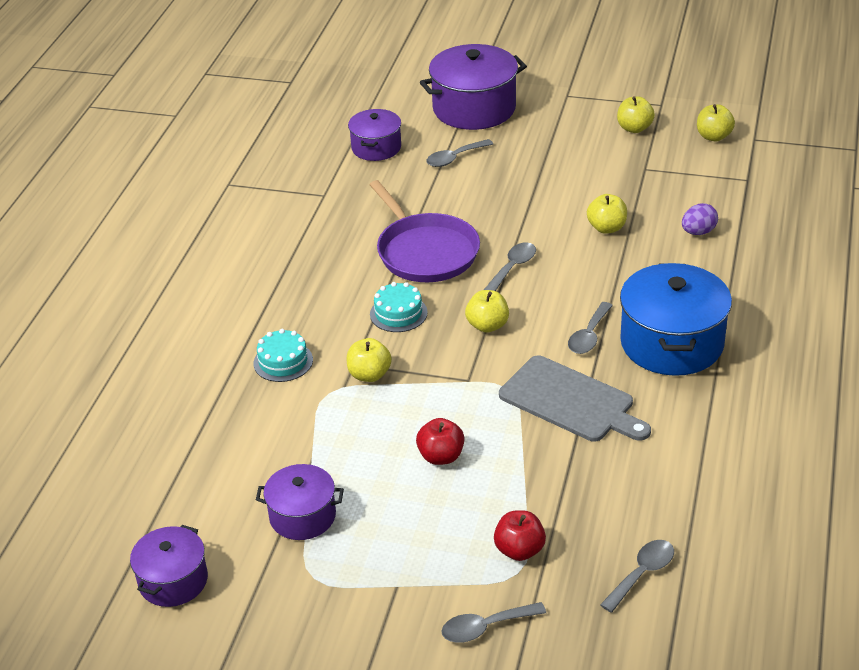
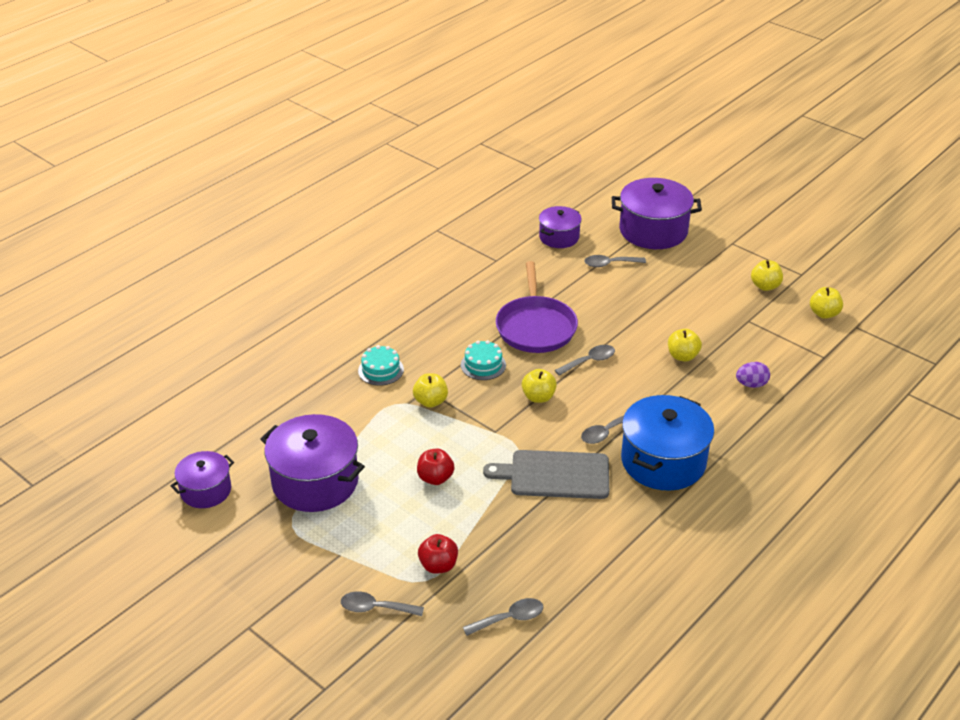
camera: 25 degrees right, 0 degrees up
purple pot [256,464,344,540] -> purple pot [261,414,365,512], size x1.72
grey cutting board [499,355,651,442] -> grey cutting board turned 120 degrees clockwise [483,450,609,499]

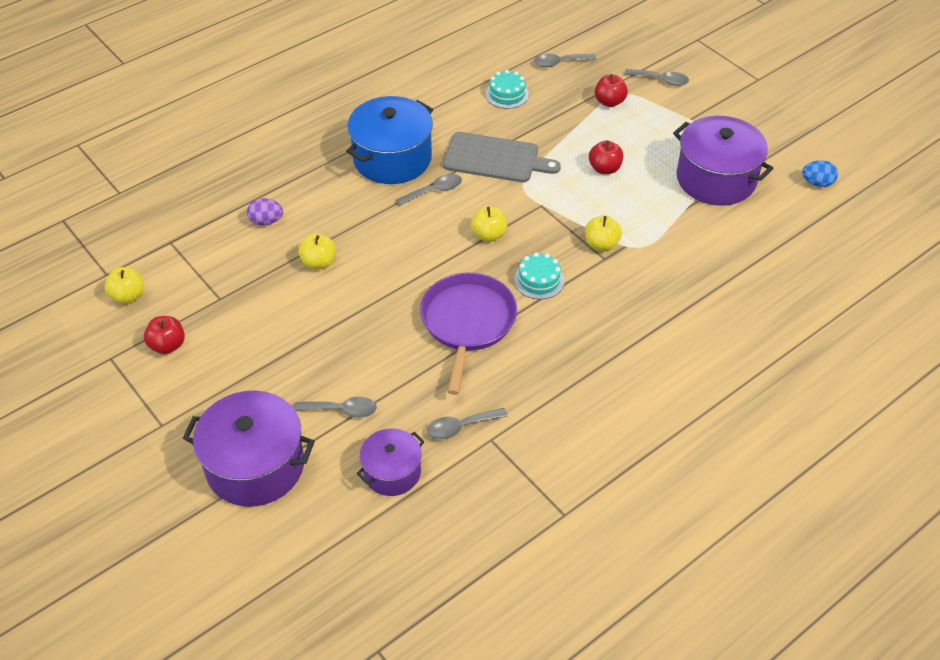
camera: 170 degrees left, 10 degrees up
purple pot [171,451,234,508] -> blue egg [802,160,838,187]
turquoise cake [358,345,404,386] -> turquoise cake moved to [486,70,529,109]
grey spoon [555,345,615,376] -> grey spoon moved to [427,408,508,440]
yellow apple [751,260,783,291] -> red apple [144,316,185,354]

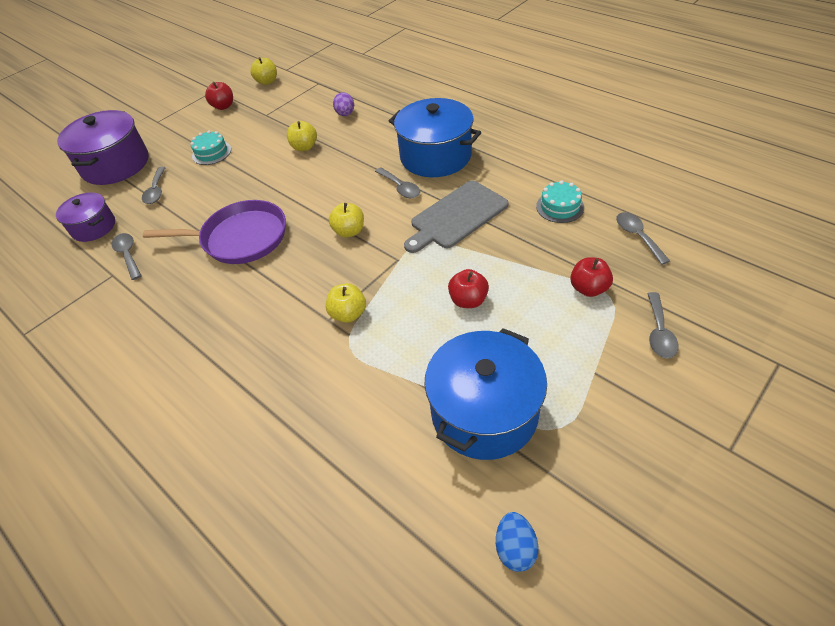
camera: 85 degrees right, 0 degrees up
grey cutting board [443,132,561,182] -> grey cutting board turned 45 degrees clockwise [404,180,509,253]
turquoise cake [514,252,564,299] -> turquoise cake moved to [190,130,231,165]
purple pot [673,116,774,205] -> blue pot [424,328,547,460]

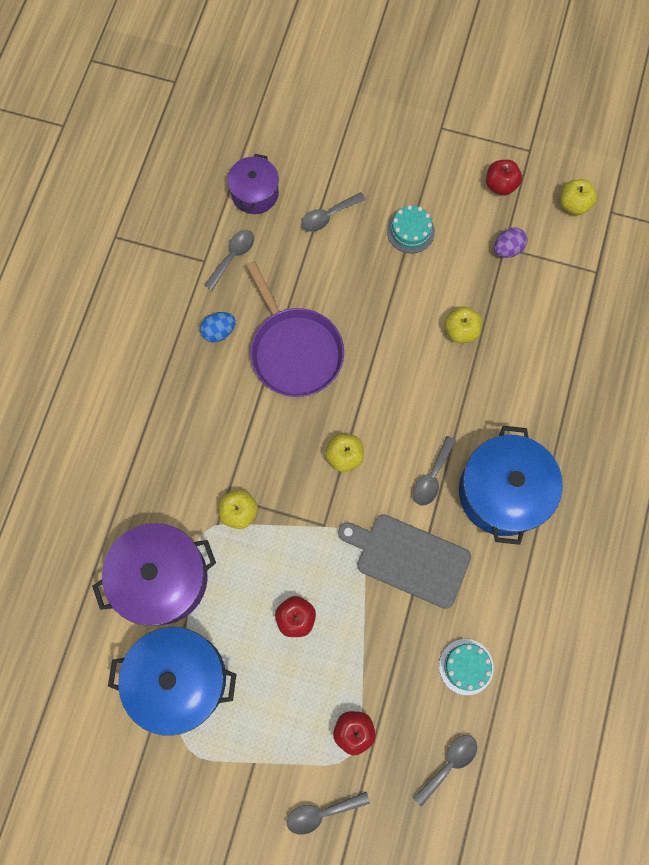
camera: 60 degrees right, 25 degrees up
purple pot [57,110,148,185] -> purple pot moved to [92,523,216,626]
purple egg [333,92,354,116] -> purple egg moved to [494,228,527,258]
blue egg [496,512,539,572] -> blue egg moved to [200,312,236,342]

